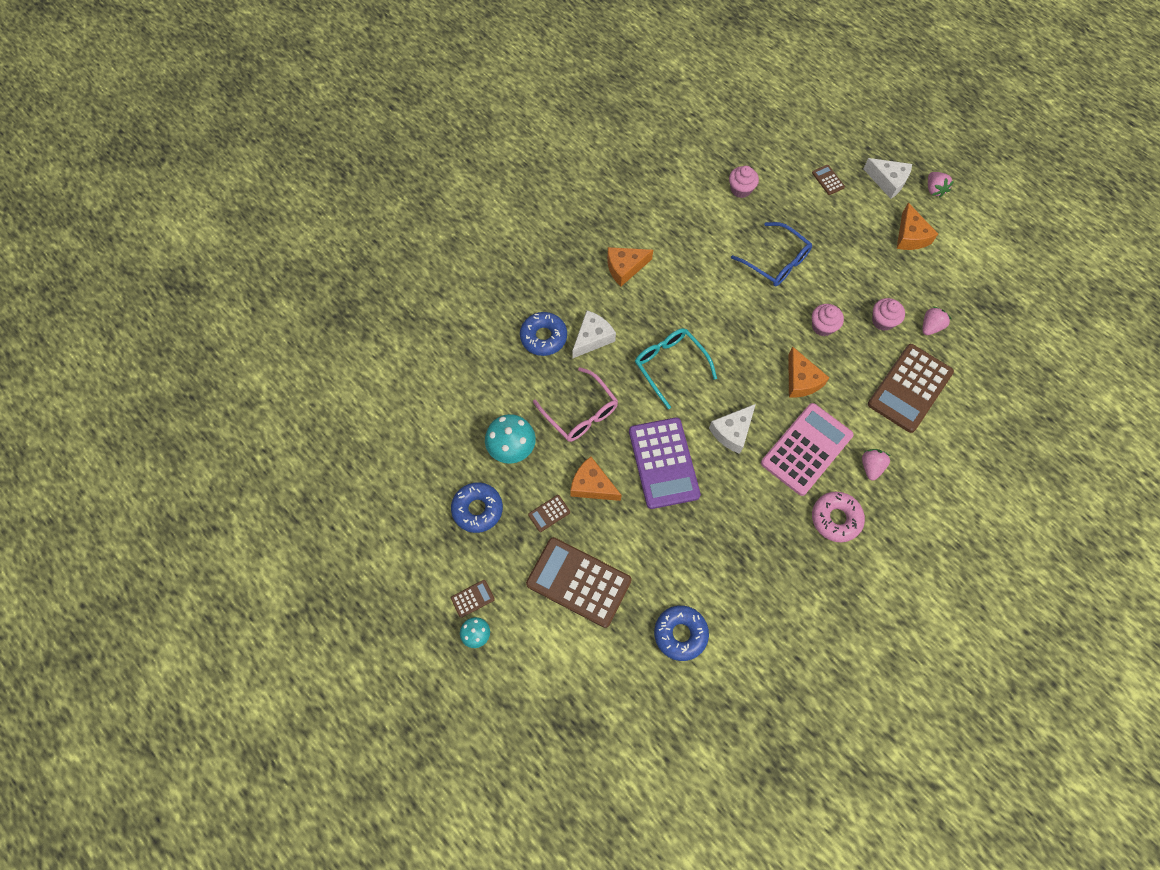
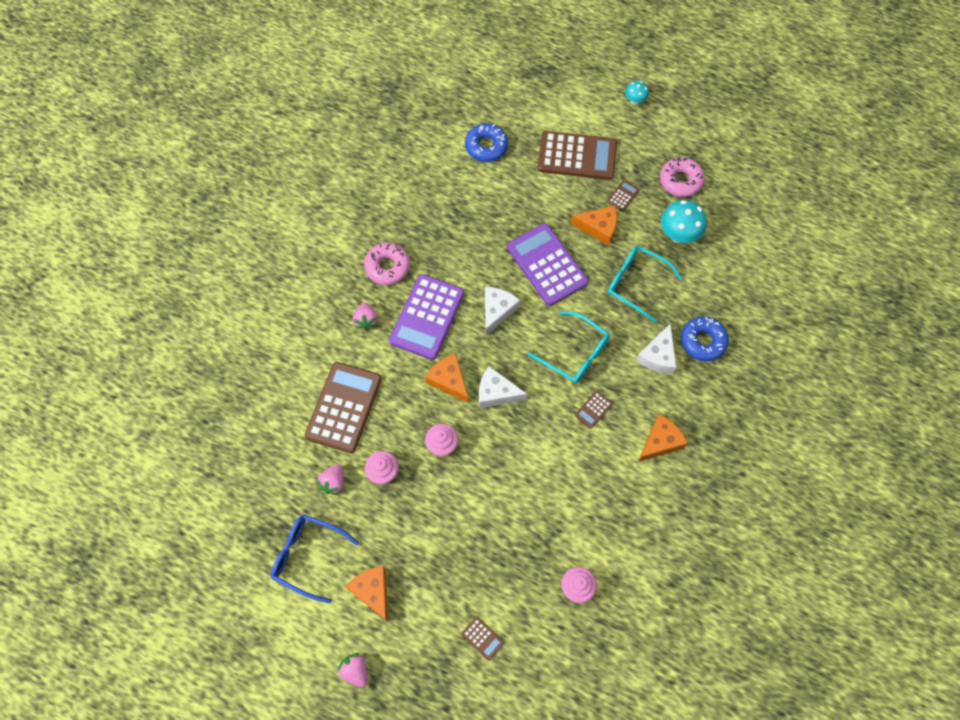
camera: 160 degrees right, 0 degrees up
blue donut [451,482,503,533] -> pink donut [660,157,705,197]
brown calculator [451,580,495,618] -> brown calculator moved to [575,391,613,429]
pink glasses [533,367,618,442] -> turquoise glasses [608,246,683,323]
blue glasses [731,222,812,286] -> blue glasses moved to [271,514,359,603]
pink calculator [761,403,853,496] -> purple calculator [389,274,464,360]
white cheese [863,158,912,199] -> white cheese moved to [479,366,527,408]

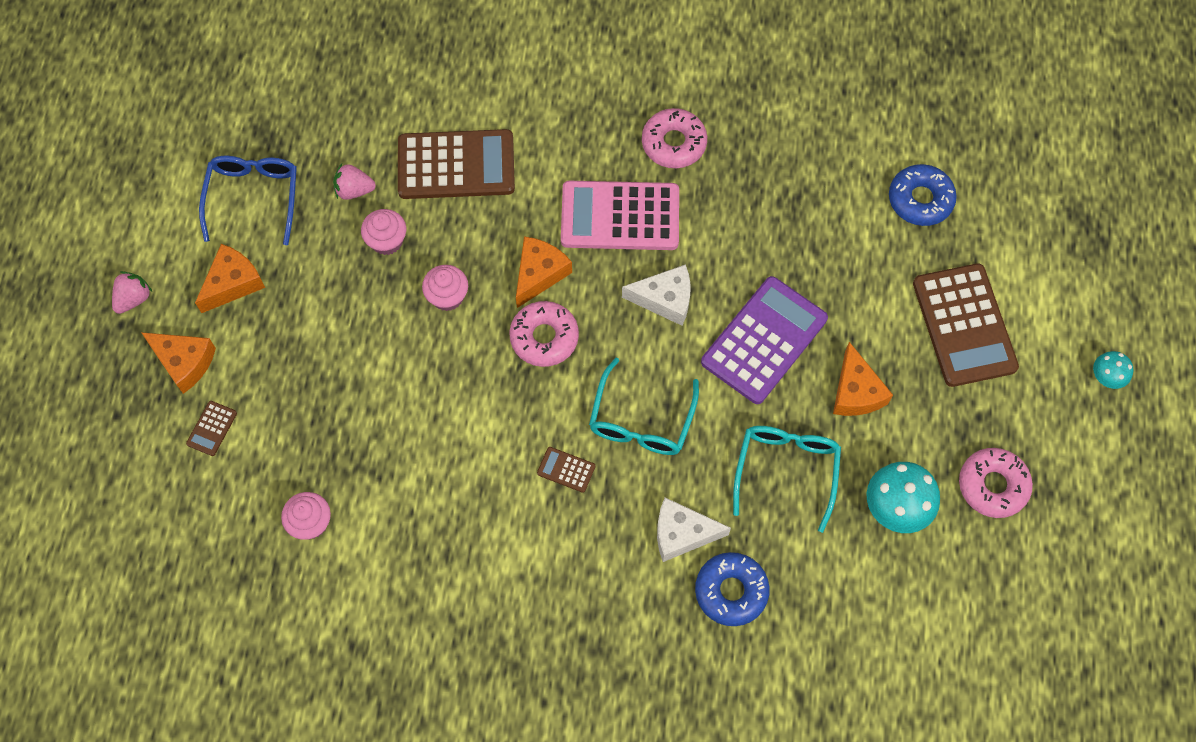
camera: 70 degrees right, 0 degrees up
pink strawberry [353,302,378,330] -> none
purple calculator [389,274,464,360] -> pink calculator [561,181,679,250]
white cheese [479,366,527,408] -> pink donut [509,301,579,367]
brown calculator [607,180,640,212] -> none
orange cheese [638,414,688,462] -> orange cheese moved to [141,332,216,394]

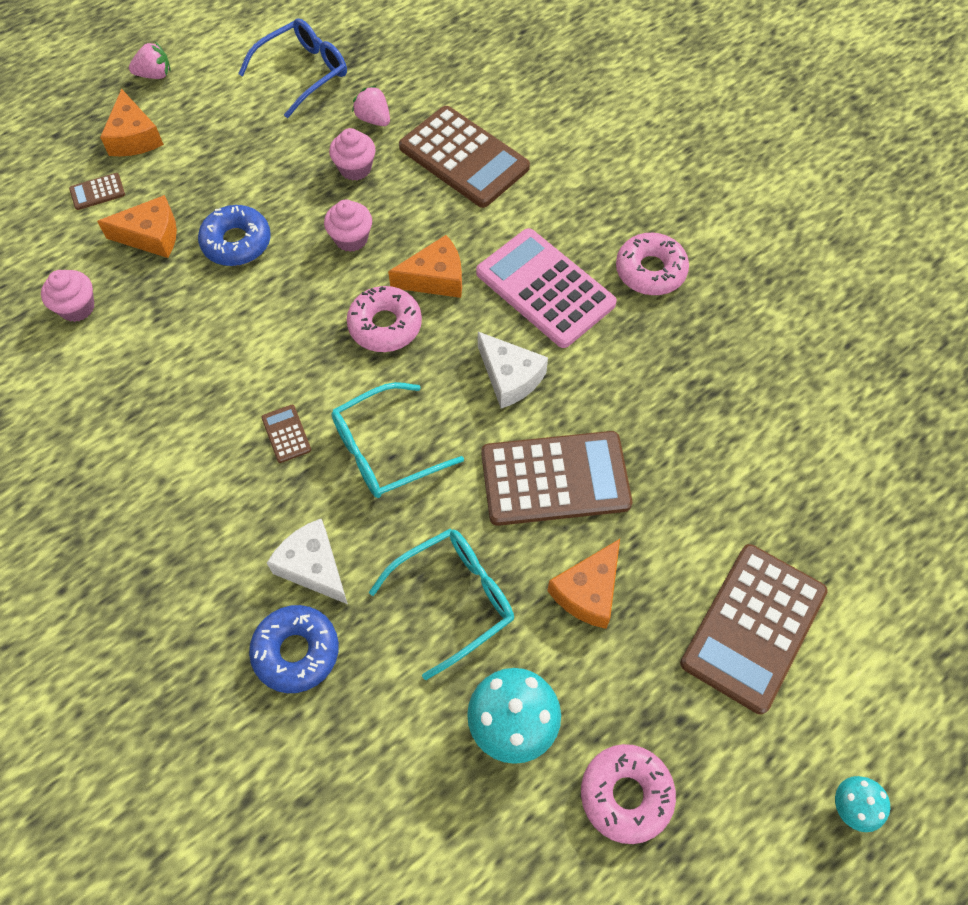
camera: 45 degrees right, 5 degrees down
orange cheese [195,244,265,313] -> orange cheese moved to [97,195,177,258]
purple calculator [701,276,828,404] -> brown calculator [481,431,632,526]
blue donut [889,164,957,226] -> blue donut moved to [198,205,271,266]

